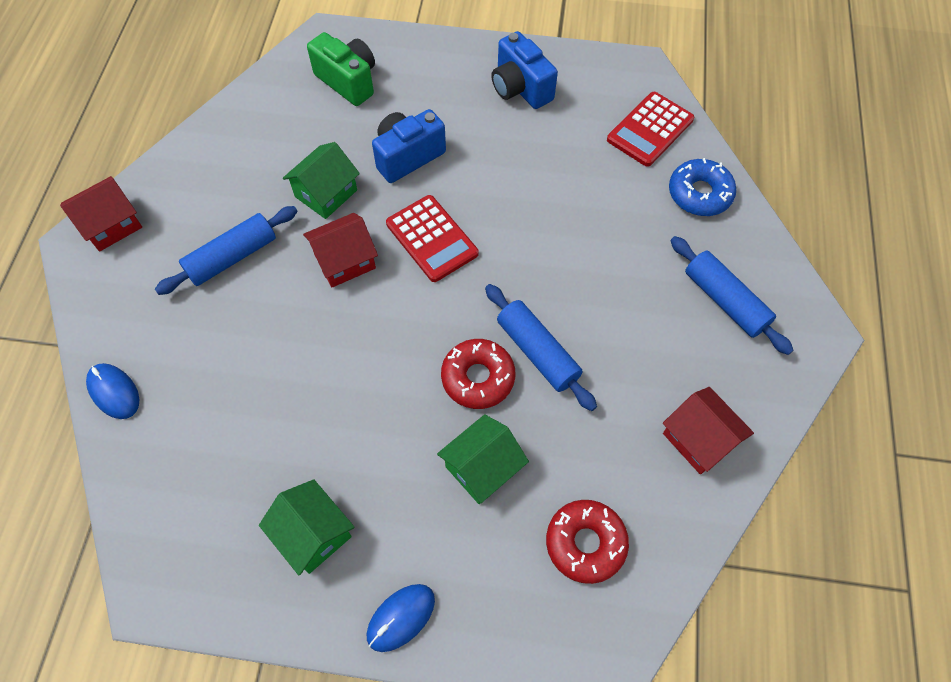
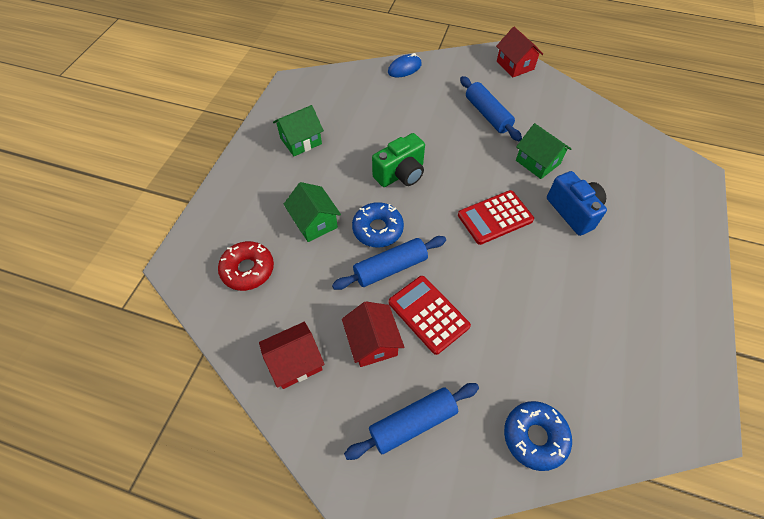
camera: 100 degrees right, 5 degrees down
red house [303,213,378,288] -> red house moved to [342,302,404,367]
green camera [307,32,375,106] -> green camera moved to [372,133,425,187]
blue mouse [367,584,435,652] -> none
red donut [441,339,515,409] -> blue donut [352,202,404,248]
blue camera [491,31,558,109] -> none
red calculator [607,92,694,167] -> red calculator moved to [389,276,471,355]

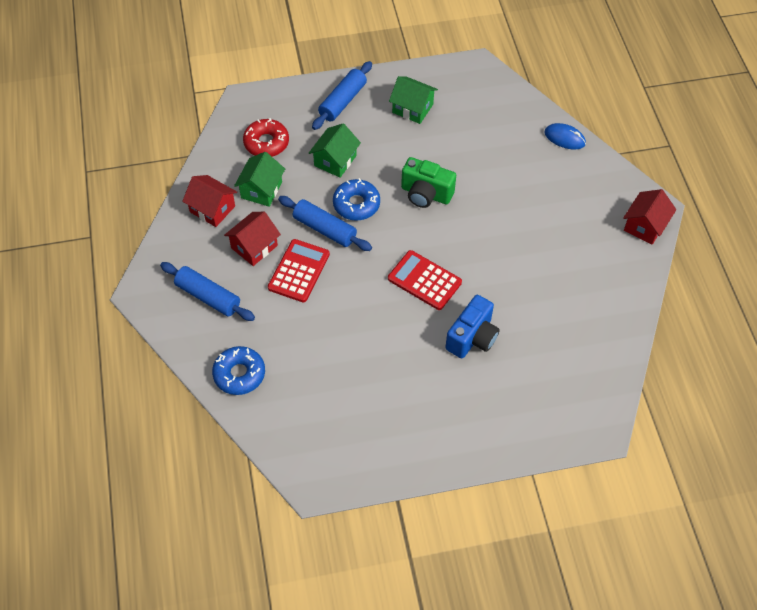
camera: 60 degrees right, 0 degrees up
blue rolling pin [460,76,522,141] -> blue rolling pin moved to [312,61,372,130]
green house [516,123,571,179] -> green house moved to [234,152,285,207]

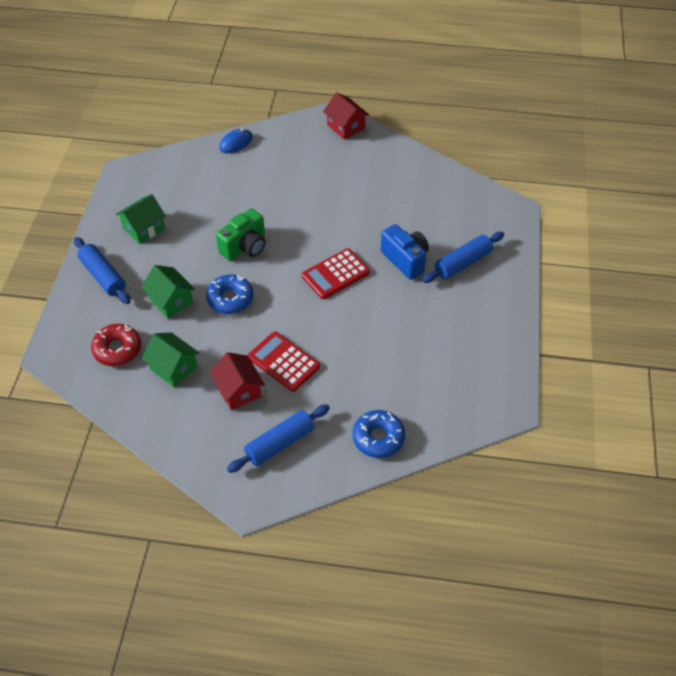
camera: 70 degrees left, 5 degrees down
red house [182,175,237,227] -> none
blue rolling pin [278,196,372,251] -> blue rolling pin moved to [422,232,504,283]

